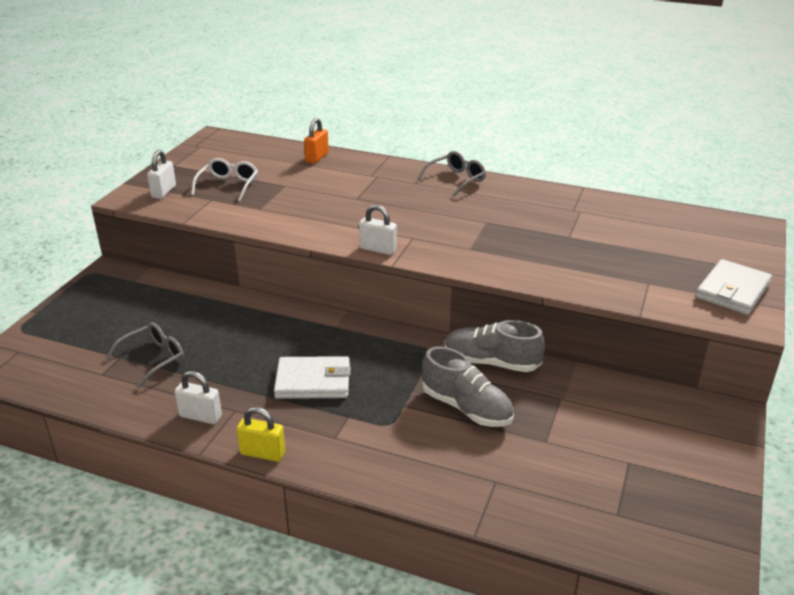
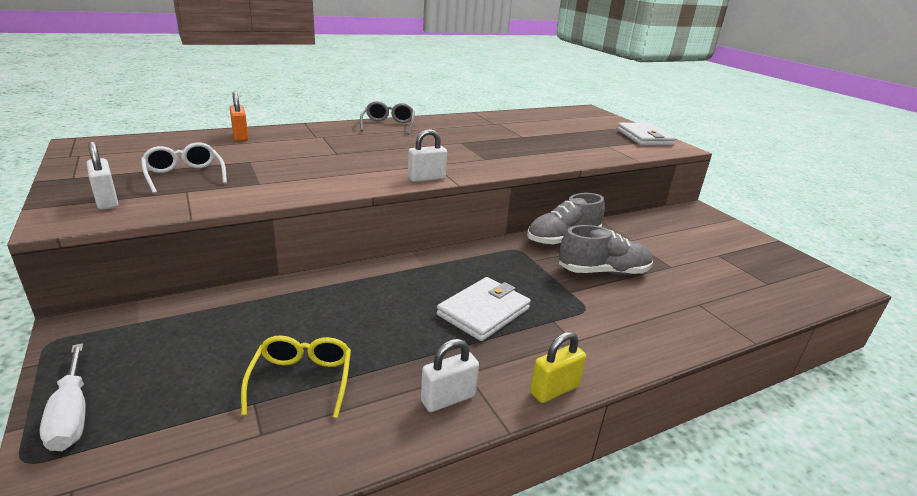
camera: 50 degrees left, 5 degrees down
grey glasses [106,322,184,389] -> yellow glasses [241,336,351,418]
none -> white screwdriver [40,343,86,451]

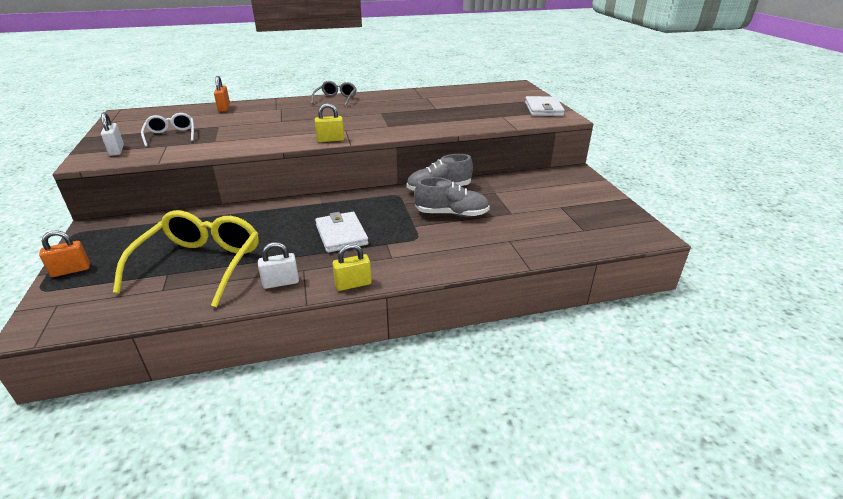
camera: 15 degrees right, 5 degrees up
white screwdriver [40,343,86,451] -> orange padlock [39,230,90,277]
yellow glasses [241,336,351,418] -> yellow glasses [113,210,259,307], size x1.90
white padlock [408,129,447,182] -> yellow padlock [315,103,344,142]
white wallet [437,277,531,341] -> white wallet turned 75 degrees counterclockwise [315,212,369,253]

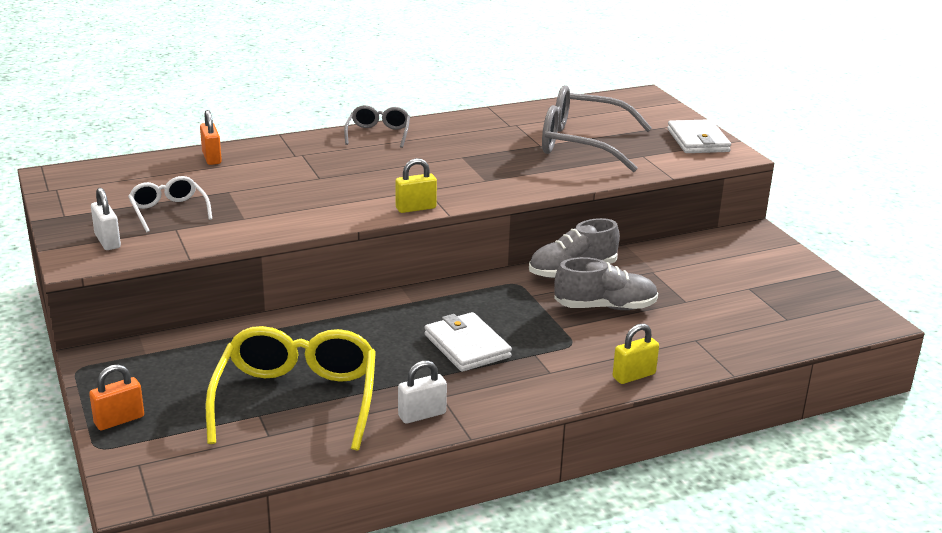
camera: 10 degrees left, 5 degrees down
yellow padlock [332,244,372,291] -> yellow padlock moved to [612,324,659,384]
none -> grey glasses [542,85,652,172]

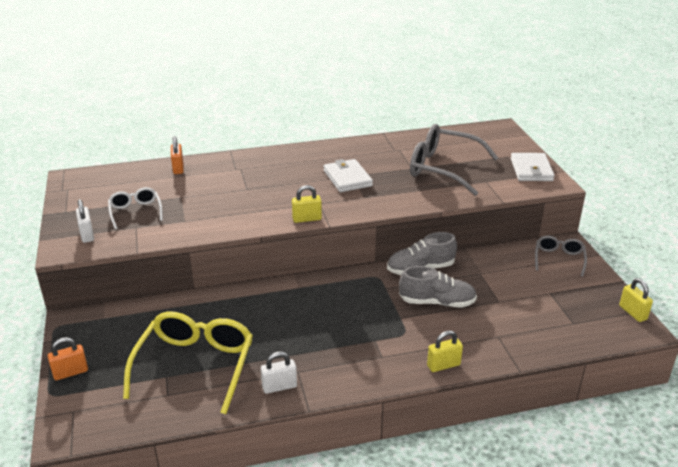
camera: 10 degrees right, 5 degrees up
grey glasses [344,105,410,148] -> grey glasses moved to [535,236,587,277]
white wallet [424,312,512,372] -> white wallet moved to [324,159,373,192]
none -> yellow padlock [619,278,653,322]

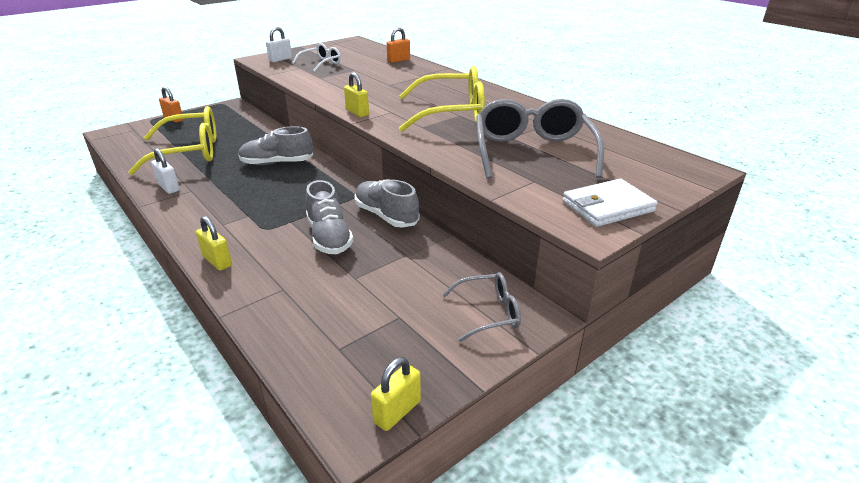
camera: 65 degrees right, 0 degrees up
white wallet [324,159,373,192] -> yellow glasses [399,66,485,132]
none -> grey shoe [238,126,313,165]

